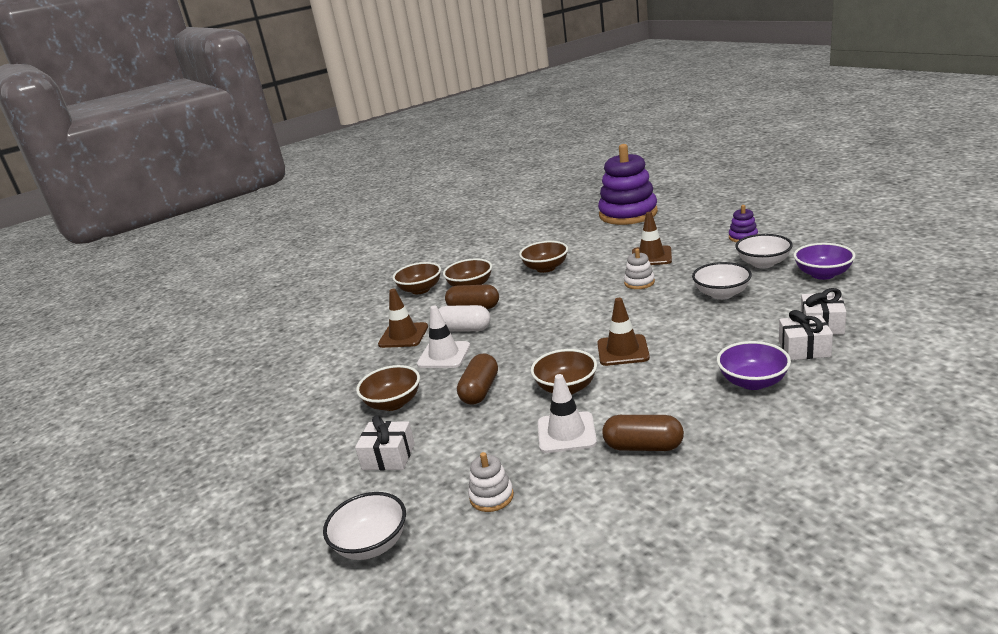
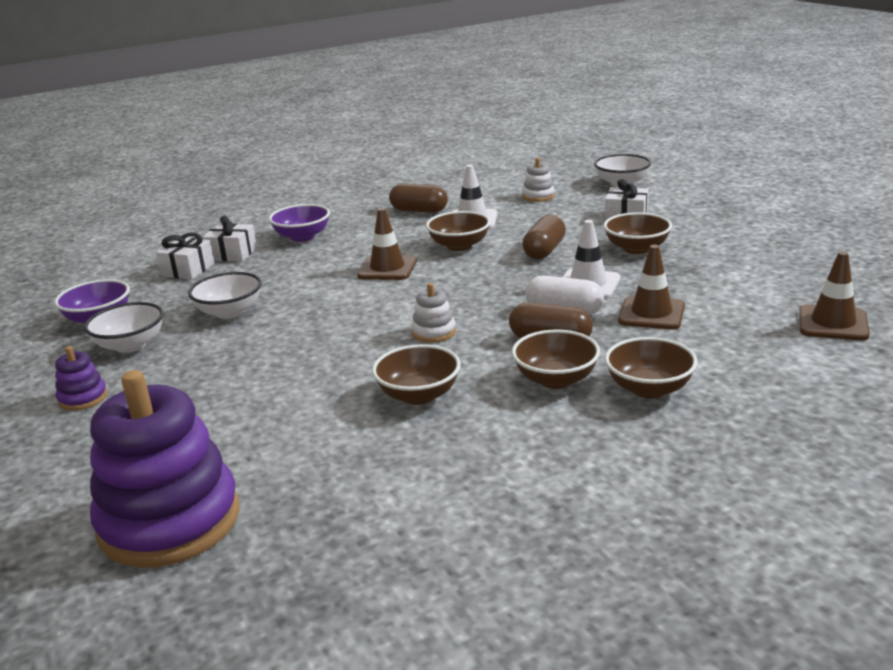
camera: 175 degrees left, 0 degrees up
white stacking toy [624,249,655,289] -> white stacking toy moved to [412,283,456,343]
brown traffic cone [632,212,672,265] -> brown traffic cone moved to [799,251,870,340]

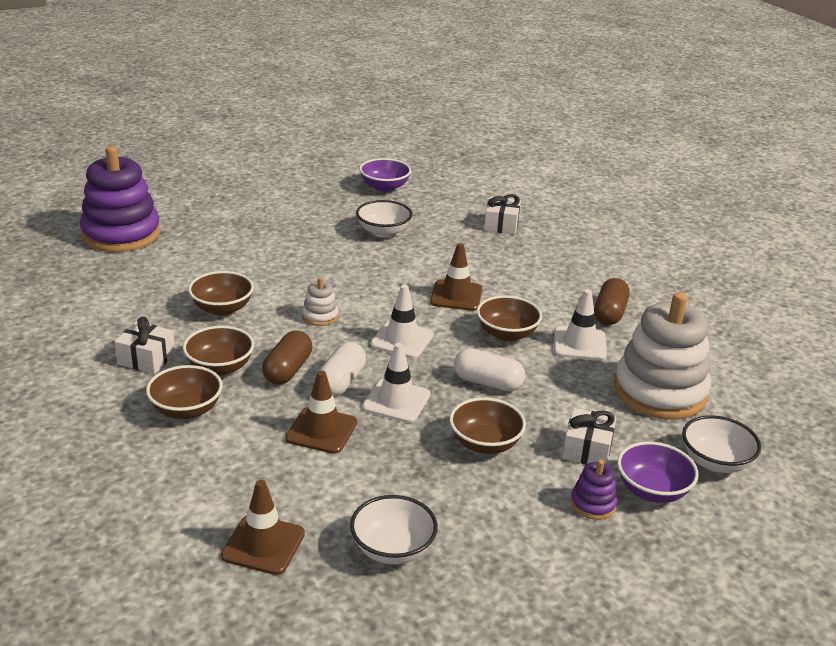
camera: 85 degrees right, 5 degrees up
purple stacking toy [55,346,108,411] -> purple stacking toy moved to [571,460,618,520]
white bowl [84,302,164,353] -> white bowl moved to [350,495,438,565]
white gift [156,232,215,280] -> white gift moved to [114,317,175,374]
purple bowl [269,204,330,242] -> purple bowl moved to [617,441,699,503]
white stacking toy [522,158,555,202] -> white stacking toy [614,292,711,420], size x2.35
brown capsule [522,214,566,259] -> white capsule [454,348,525,392]
none -> white traffic cone [370,285,434,358]

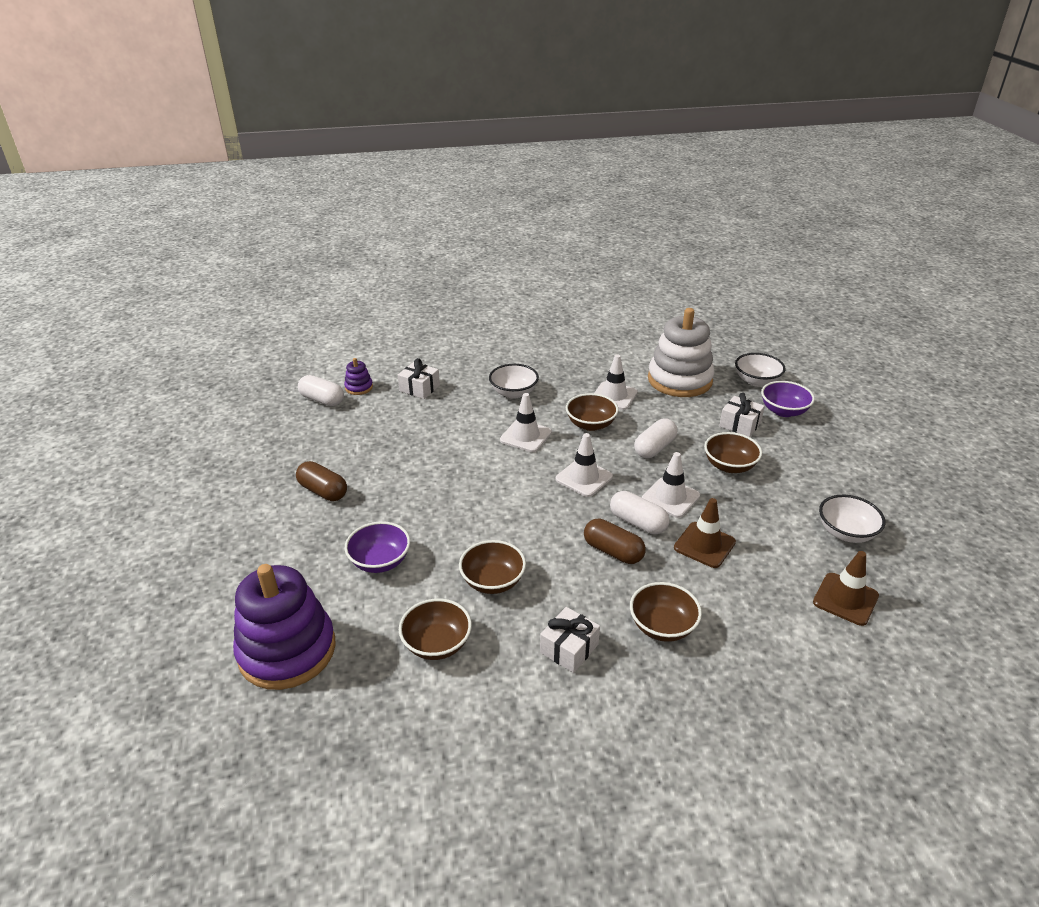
camera: 70 degrees left, 5 degrees up
brown bowl [183,326,254,376] -> brown bowl moved to [399,598,472,660]
white stacking toy [302,277,339,326] -> none
white bowl [356,200,412,238] -> white bowl moved to [489,364,539,399]
purple bowl [359,158,411,192] -> purple bowl moved to [345,521,410,573]
brown traffic cone [430,243,482,311] -> white traffic cone [500,393,552,452]
purple stacking toy [571,460,618,520] -> purple stacking toy moved to [344,358,373,395]
brown capsule [594,278,630,325] -> brown capsule moved to [296,461,347,501]
none -> white capsule [298,375,344,406]

